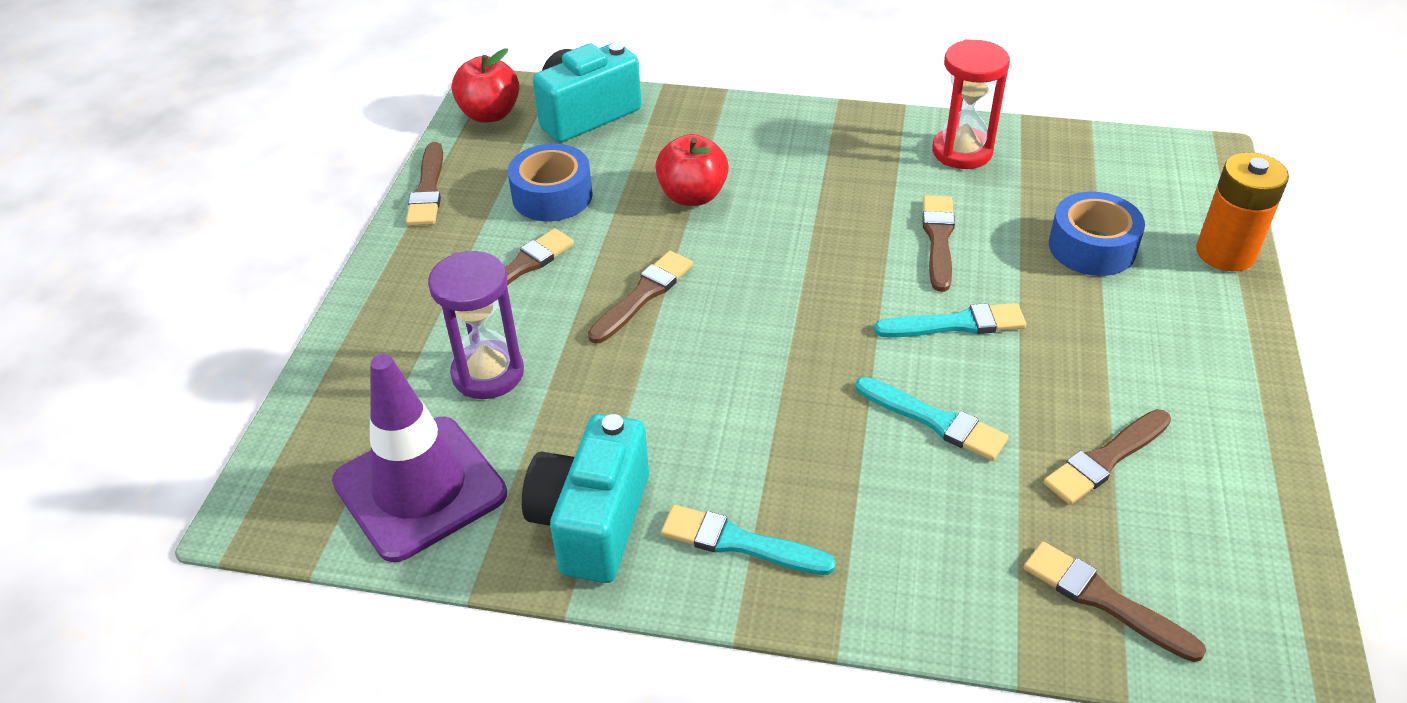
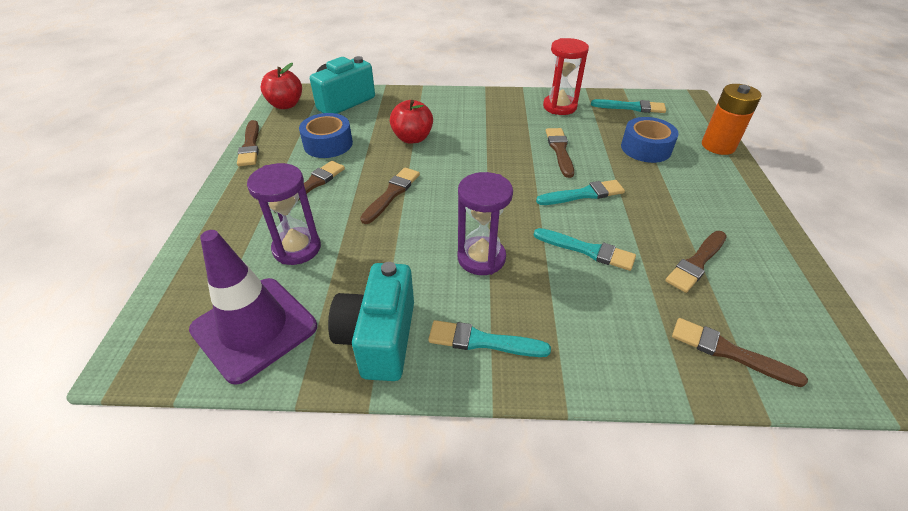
camera: 10 degrees left, 0 degrees up
none -> purple hourglass [458,172,513,275]
none -> turquoise brush [591,99,666,113]

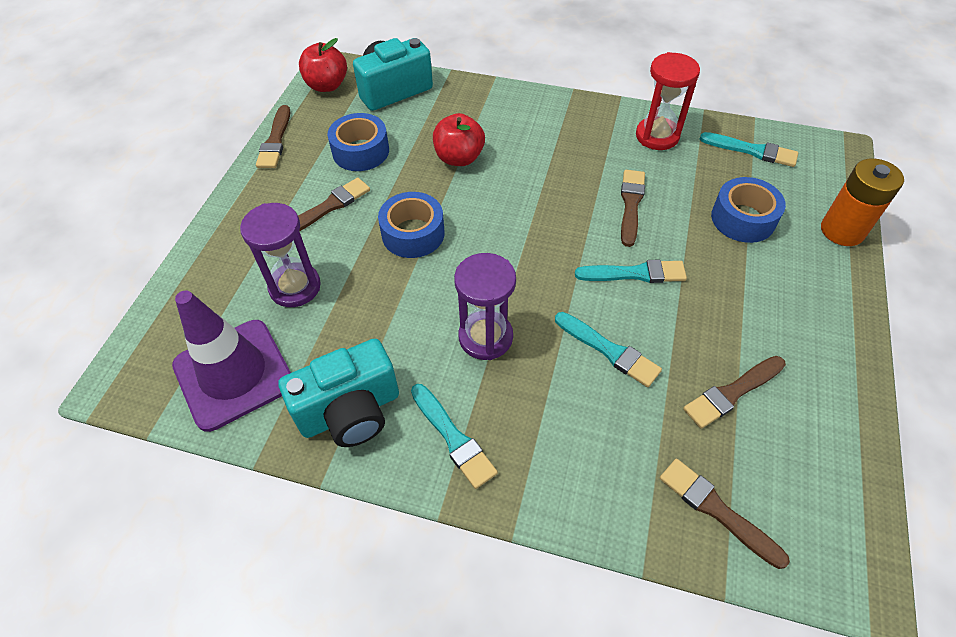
camera: 15 degrees right, 10 degrees up
turquoise camera [328,262,414,381] -> turquoise camera turned 135 degrees counterclockwise [278,339,399,447]
brown brush [360,167,420,224] -> blue tape [378,192,445,258]
turquoise brush [428,320,551,357] -> turquoise brush turned 150 degrees counterclockwise [411,384,498,489]

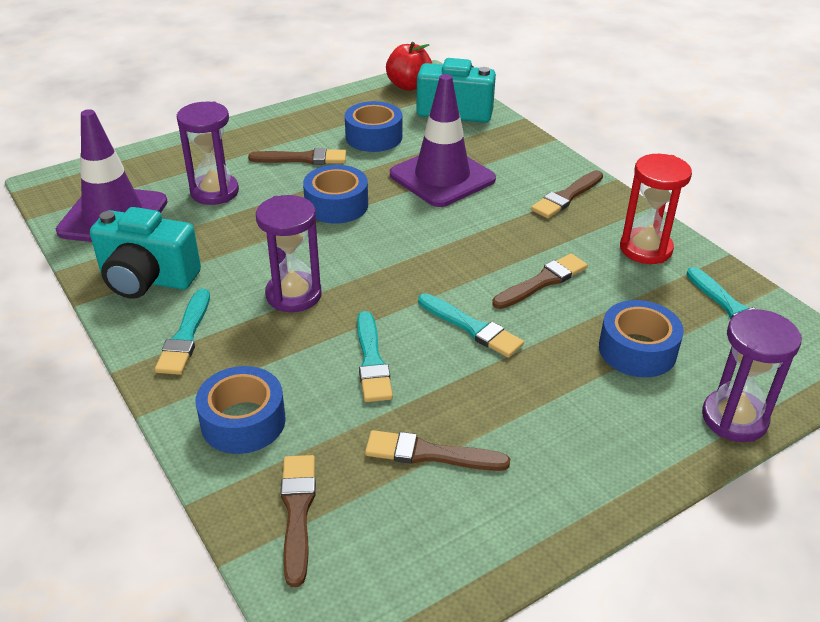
camera: 40 degrees right, 15 degrees down
brown brush [256,105,290,168] -> brown brush moved to [531,170,603,218]
red apple [433,113,485,166] -> purple traffic cone [390,74,496,207]
orange battery [821,159,904,246] -> purple hourglass [702,309,802,442]
none -> blue tape [195,366,286,454]

